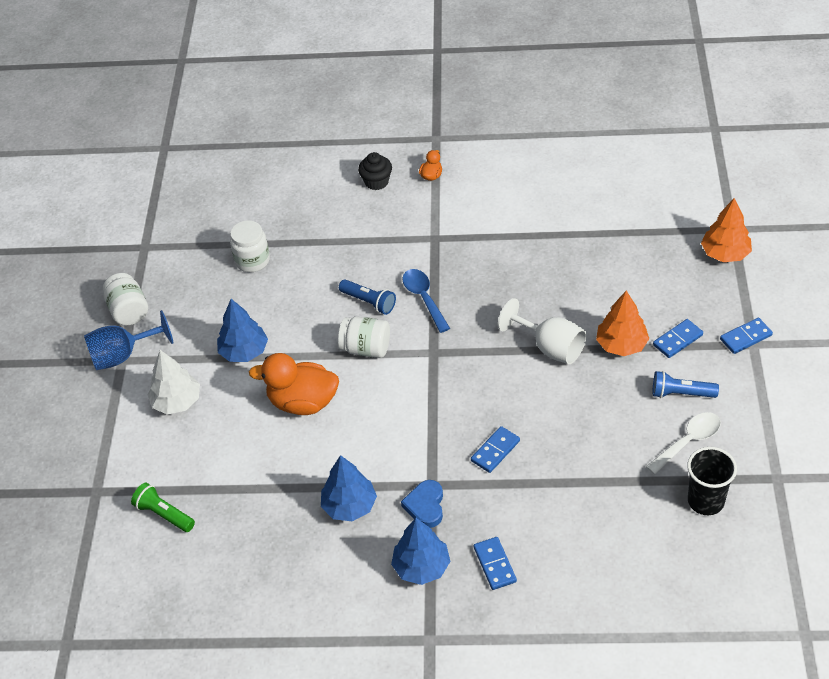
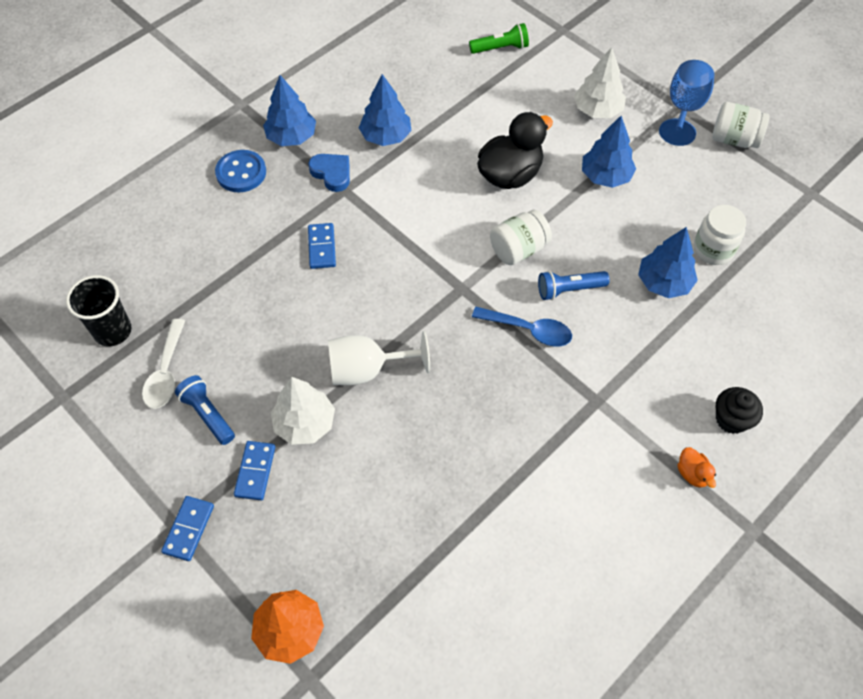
camera: 130 degrees right, 10 degrees up
orange duck [249,353,339,415] -> black duck [477,112,553,189]
blue domino [474,537,517,590] -> blue button [215,150,266,192]
orange tree [596,291,649,356] -> white tree [271,377,335,445]
blue flashlight [653,371,719,398] -> blue flashlight turned 90 degrees counterclockwise [175,375,235,445]
none -> blue tree [638,227,698,298]

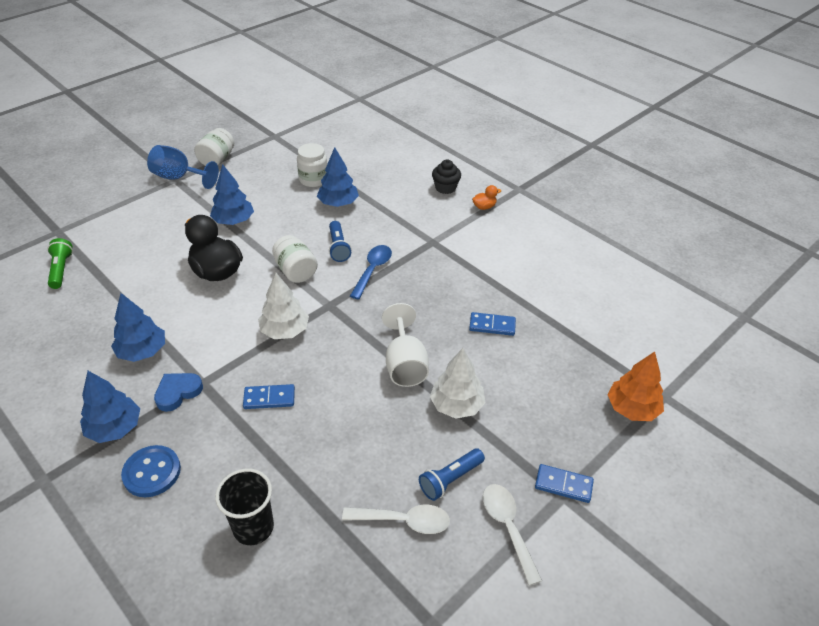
camera: 90 degrees left, 15 degrees down
black cup [66,275,131,346] -> black cup moved to [215,468,274,545]
blue domino [234,441,275,500] -> blue domino moved to [469,312,516,336]
white tree [574,47,626,118] -> white tree moved to [258,273,309,339]
none -> white spoon [483,484,542,586]

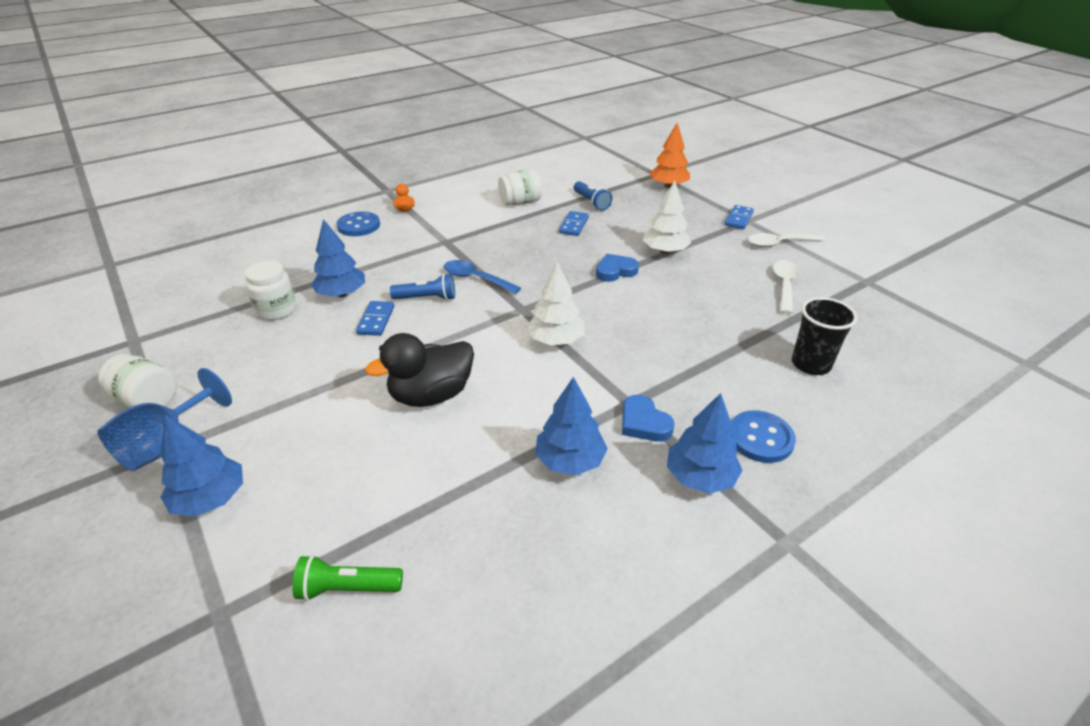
camera: 80 degrees left, 5 degrees down
blue tree [210,164,254,225] -> blue tree moved to [160,415,243,517]
blue domino [243,384,295,409] -> blue domino moved to [356,301,394,336]
white jar [272,235,318,283] -> white jar moved to [498,169,542,205]
white goblet [382,303,429,387] -> blue heart [596,254,639,282]
blue flashlight [419,449,485,501] -> blue flashlight moved to [574,181,612,211]
black cupcake [432,160,461,194] -> blue button [336,212,380,236]

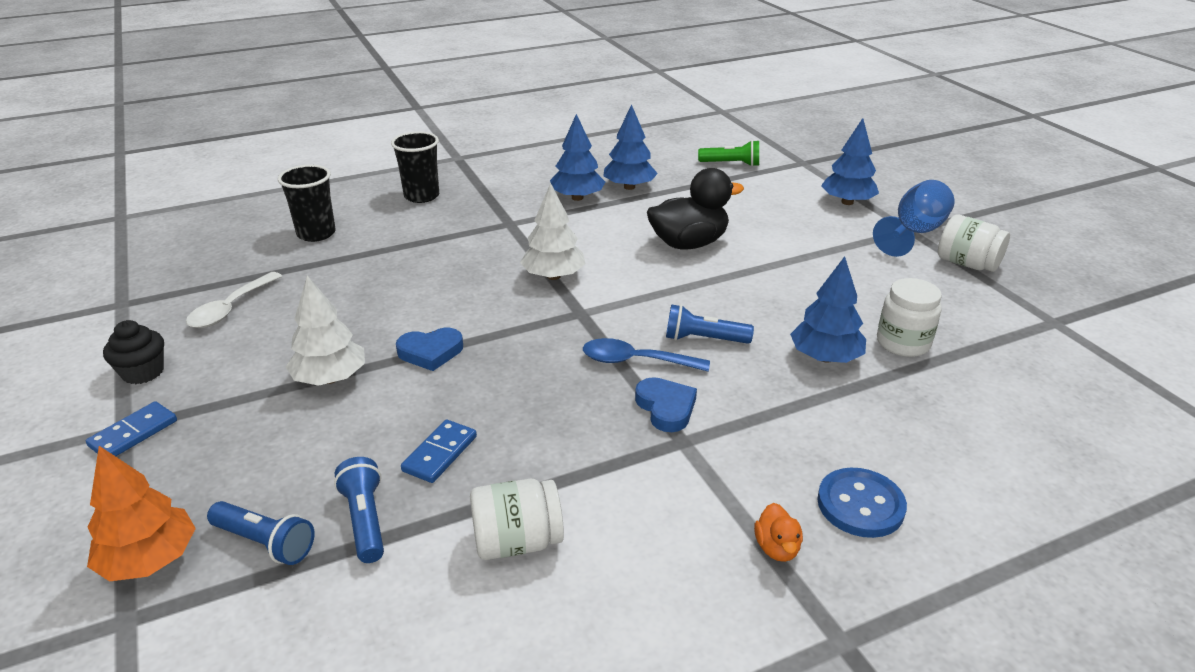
camera: 170 degrees left, 5 degrees down
blue domino [356,301,394,336] -> none
blue spoon [444,260,521,294] -> blue spoon turned 150 degrees clockwise [583,338,710,371]
blue heart [622,395,675,441] -> blue heart moved to [635,377,697,432]
blue tree [667,393,742,494] -> blue tree moved to [603,104,658,190]
blue button [731,410,796,463] -> black cup [391,131,439,203]
white spoon [748,233,825,248] -> black cupcake [103,320,164,384]
none -> blue flashlight [207,501,314,565]

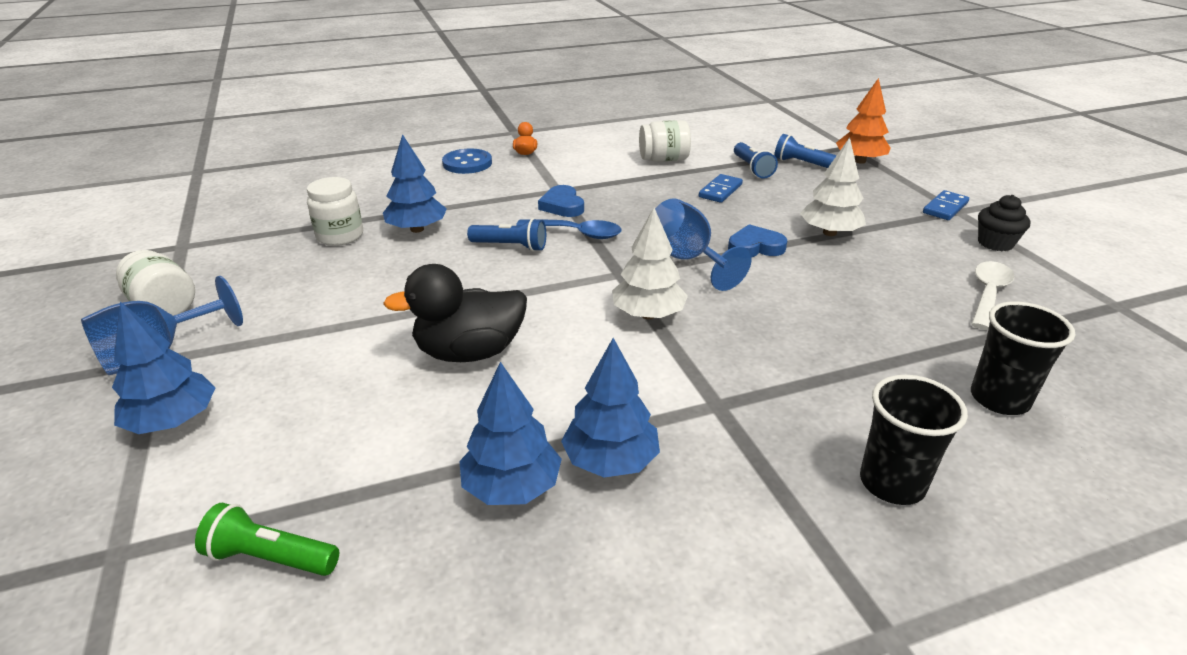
camera: 175 degrees left, 0 degrees up
none -> blue goblet [655,199,752,291]

